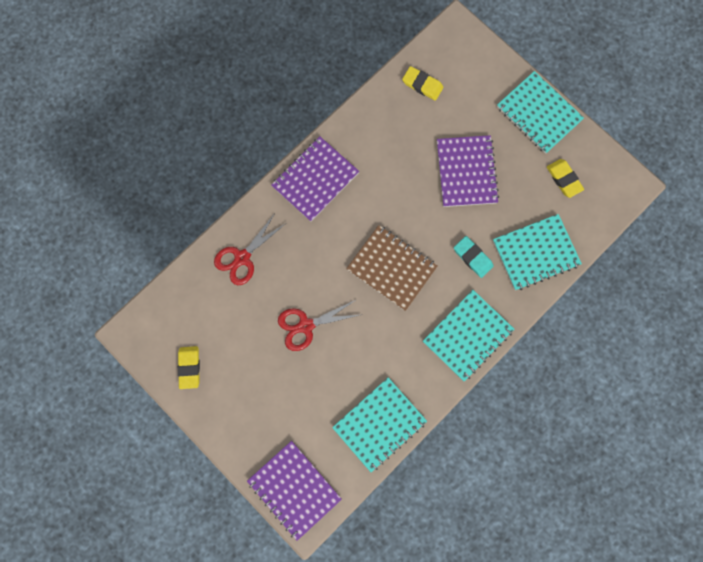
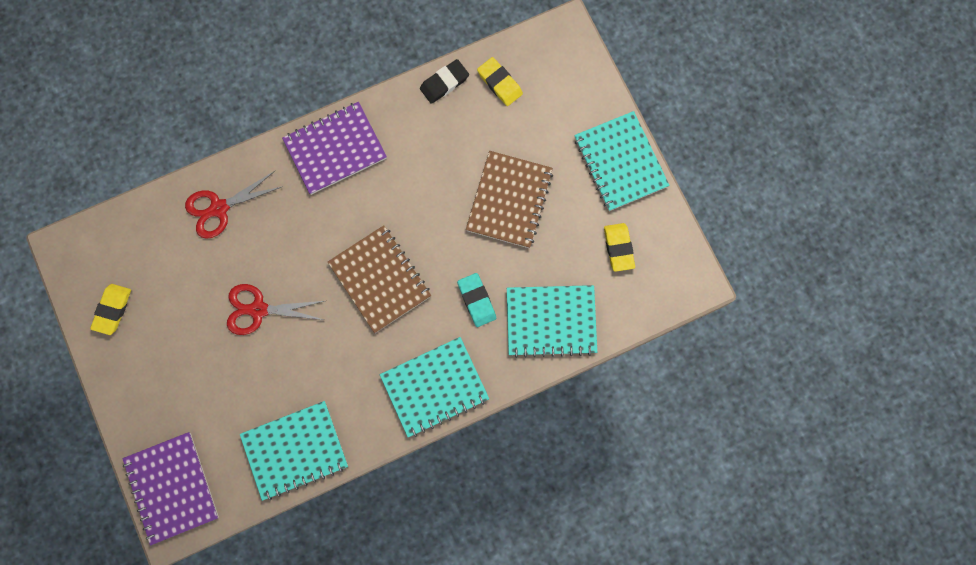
camera: 20 degrees right, 0 degrees up
purple notebook [437,135,499,207] -> brown notebook [466,151,553,248]
none -> black eraser [420,59,469,104]

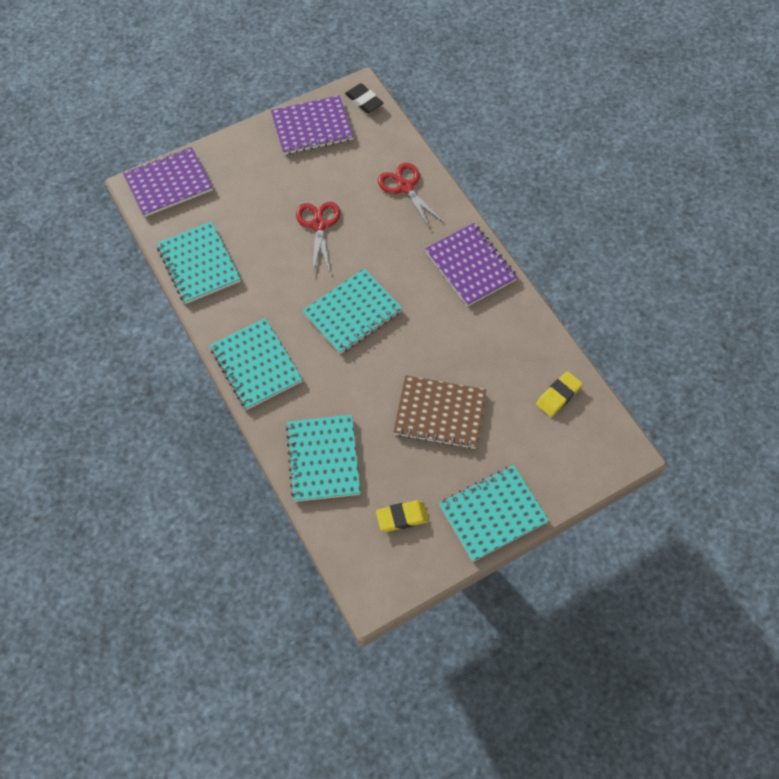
camera: 85 degrees right, 15 degrees down
yellow eraser [90,284,131,335] -> purple notebook [271,95,353,155]
brown notebook [328,225,431,333] -> turquoise notebook [302,268,402,354]
black eraser [420,59,469,104] -> black eraser moved to [345,83,383,113]
turquoise eraser [457,273,496,327] -> none

